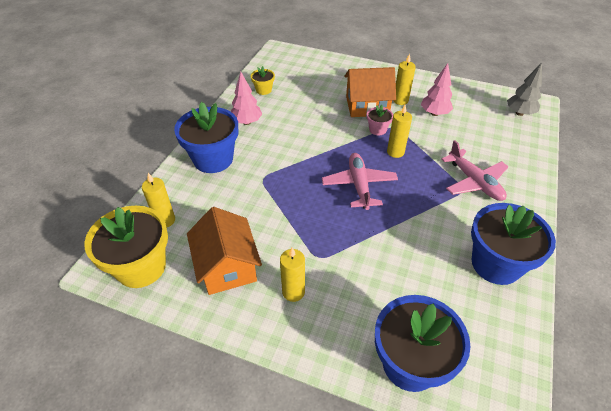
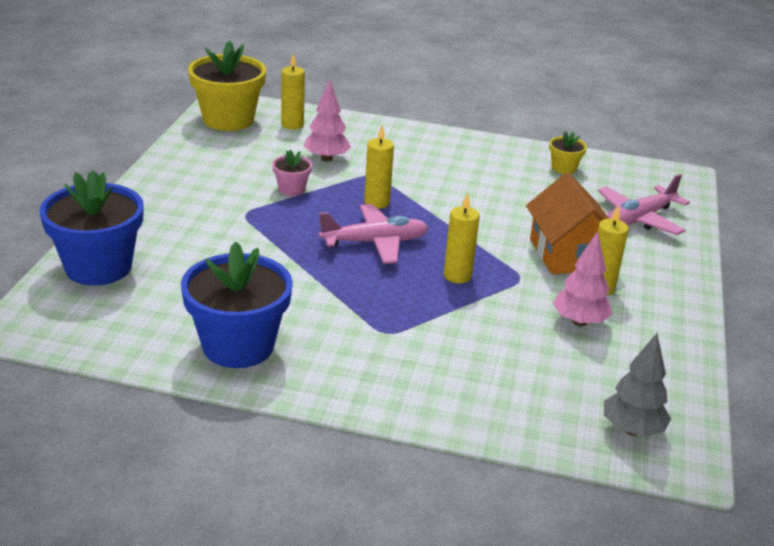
camera: 80 degrees right, 15 degrees down
blue flower pot [174,102,238,173] -> none
orange house [187,207,262,295] -> none
pink tree [231,72,262,125] -> pink tree moved to [304,79,351,162]
yellow candle [280,247,305,302] -> yellow candle moved to [364,126,394,209]
pink flower pot [367,105,393,136] -> pink flower pot moved to [272,150,312,196]
pink plane [441,140,508,201] -> pink plane moved to [598,174,690,235]

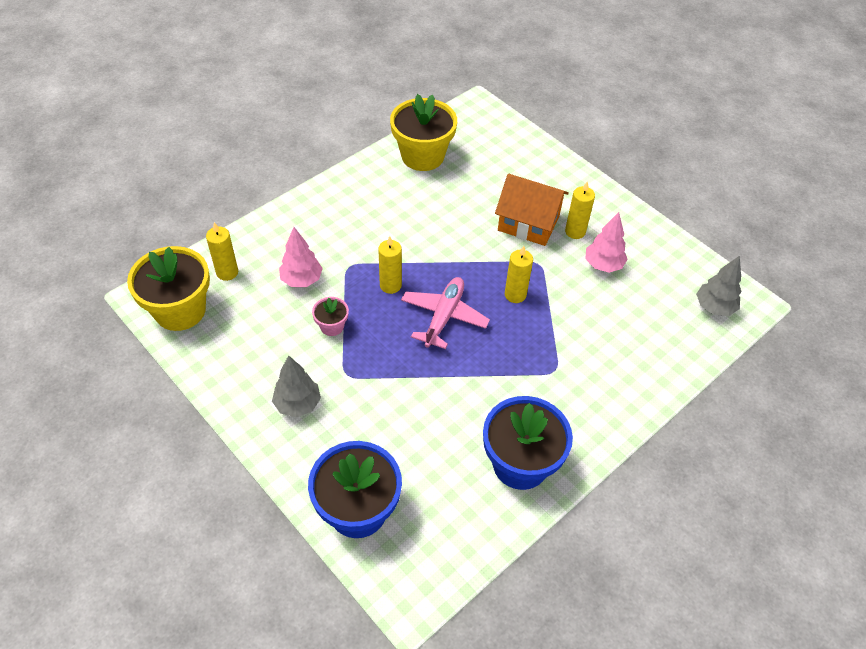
camera: 55 degrees left, 20 degrees up
yellow flower pot [549,131,587,174] -> yellow flower pot [390,94,457,171], size x2.14
pink plane [598,174,690,235] -> none
none -> grey tree [272,355,321,417]

